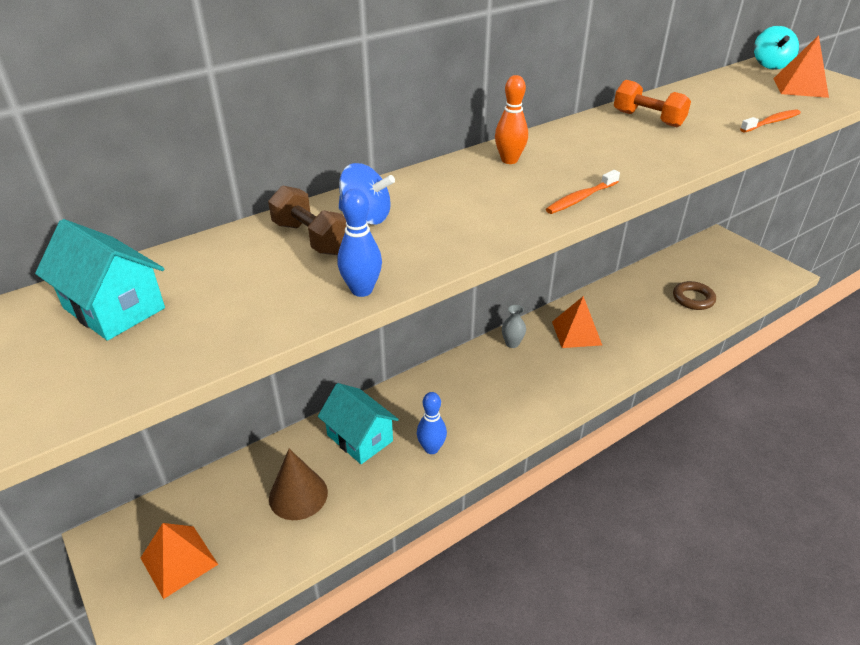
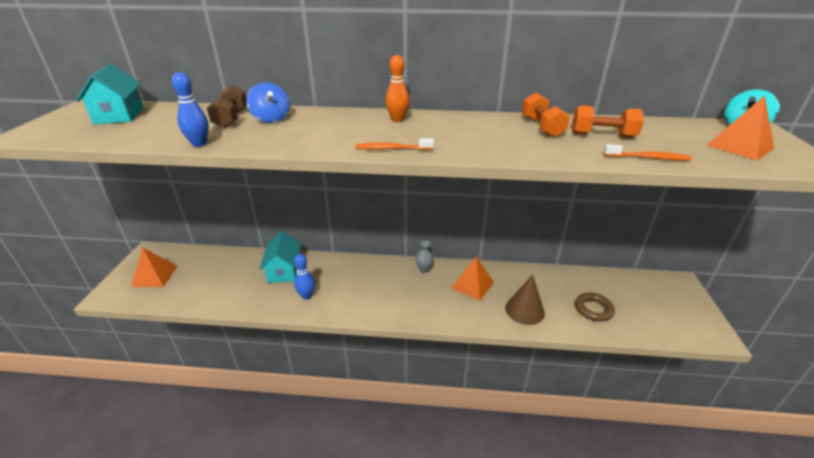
camera: 40 degrees right, 5 degrees down
brown cone [269,449,328,520] -> brown cone moved to [505,274,545,325]
none -> orange dumbbell [572,105,644,138]

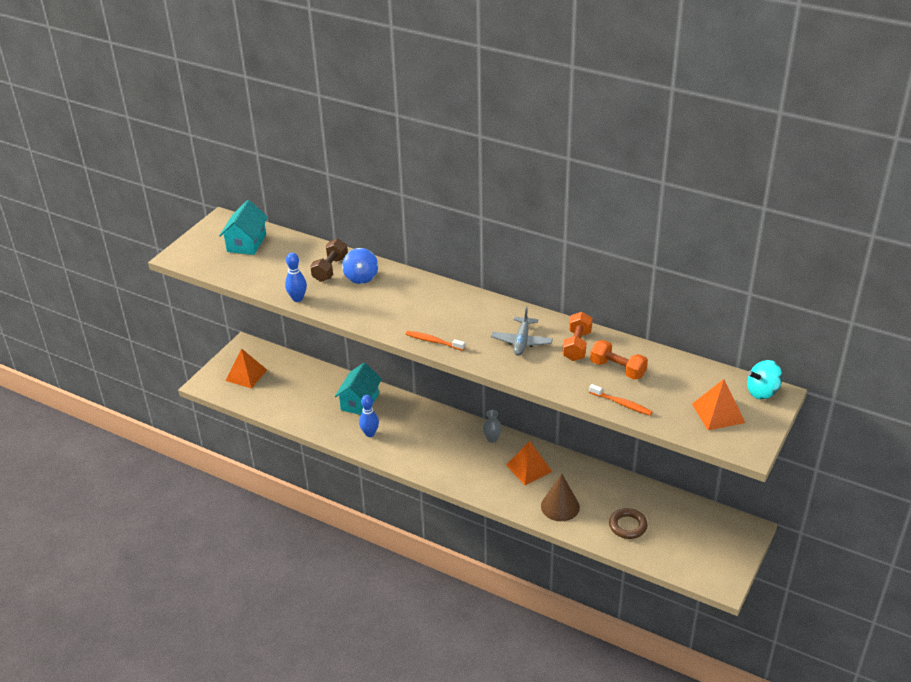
camera: 25 degrees right, 5 degrees up
orange bowling pin [385,55,410,122] -> none
none -> grey plane [491,307,553,356]

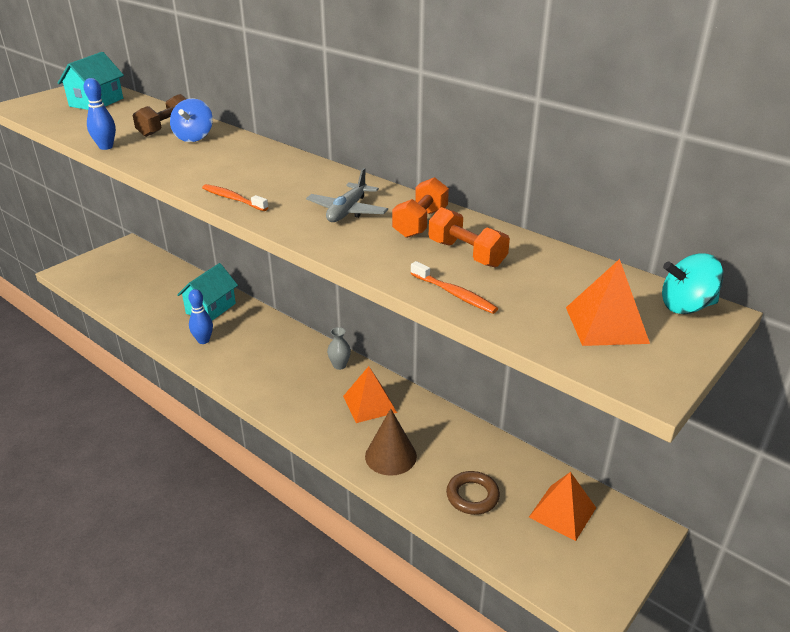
camera: 10 degrees right, 5 degrees down
orange pyramid [225,348,267,389] -> orange pyramid moved to [529,472,596,541]

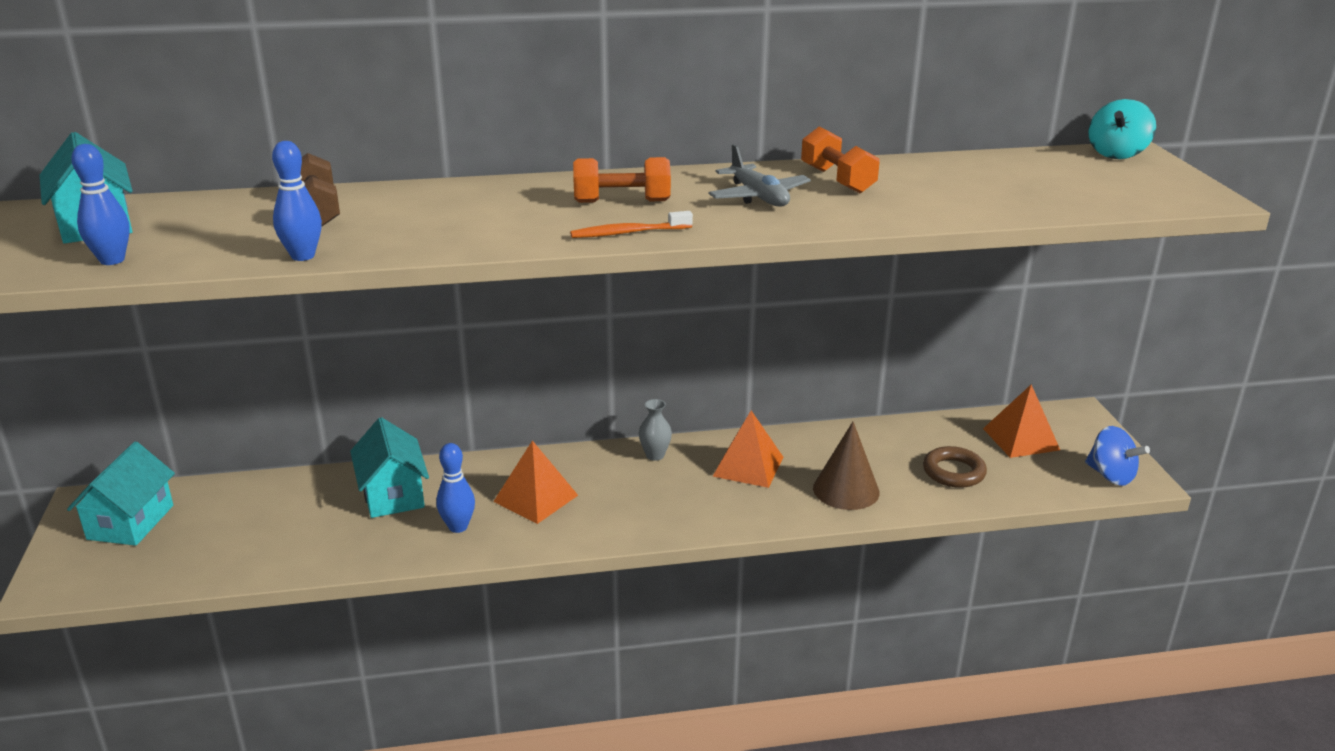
camera: 50 degrees left, 5 degrees down
blue spinning top [170,98,213,142] -> blue spinning top moved to [1085,426,1150,486]
orange toothbrush [410,261,498,314] -> none
orange dumbbell [429,207,510,267] -> orange dumbbell moved to [573,157,671,203]
orange pyramid [566,259,650,346] -> orange pyramid moved to [493,440,578,524]
none -> turquoise house [67,442,175,546]
none -> blue bowling pin [71,144,130,265]

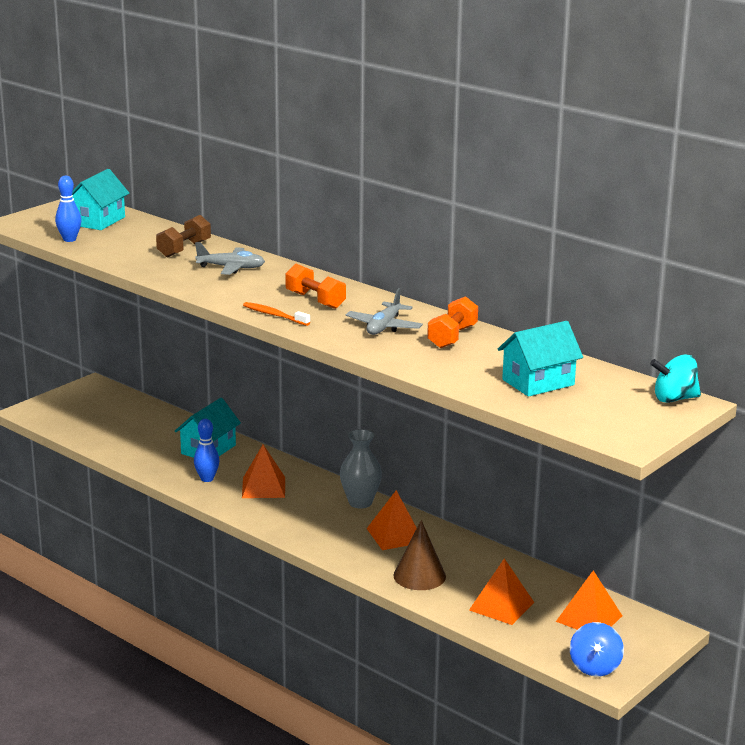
camera: 50 degrees right, 5 degrees down
turquoise house [67,442,175,546] -> turquoise house moved to [498,321,583,397]
blue bowling pin [272,141,322,261] -> none
grey vase [639,399,672,461] -> grey vase [340,429,382,508], size x1.66
brown ring [923,446,987,488] -> orange pyramid [469,558,534,625]
none -> grey plane [195,242,265,275]

